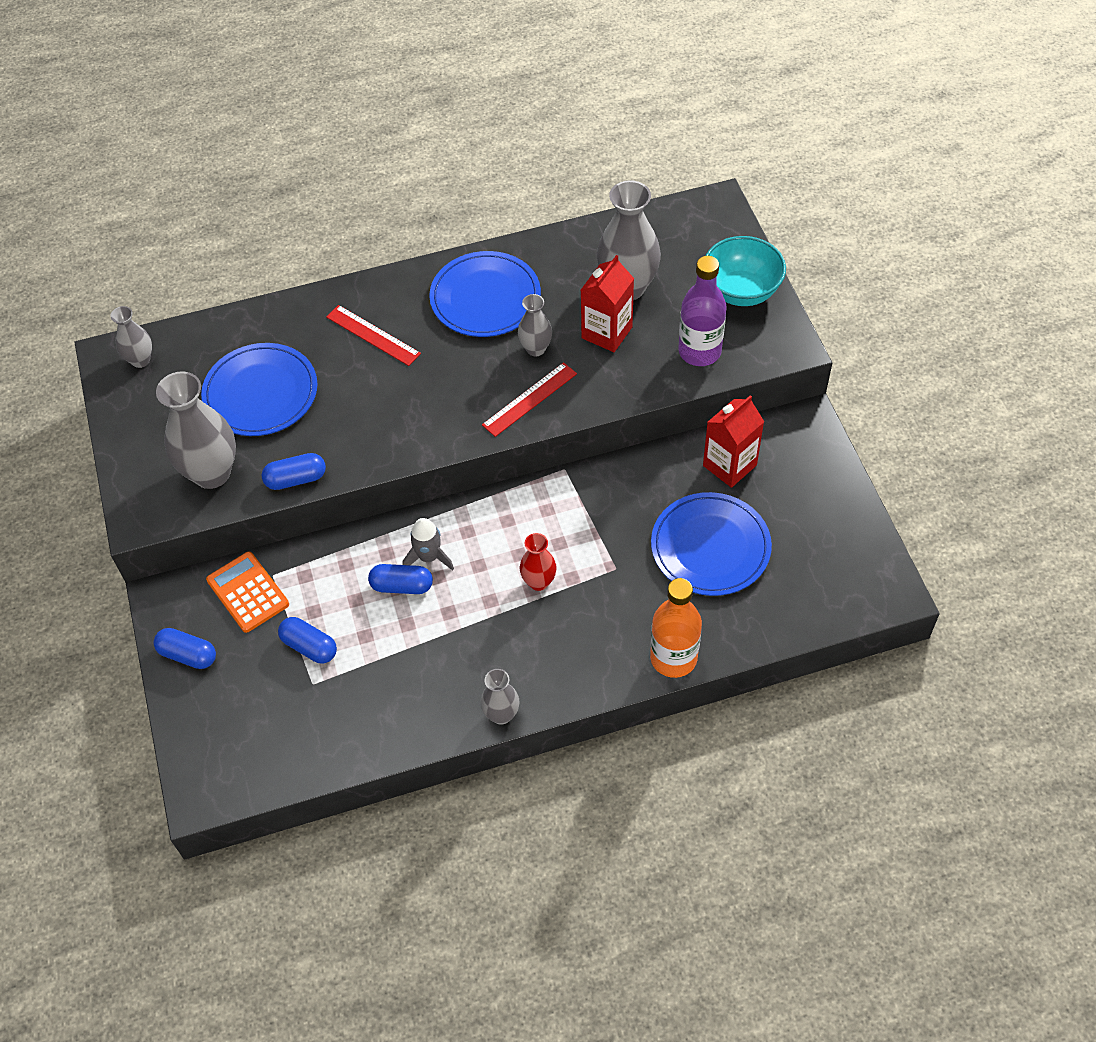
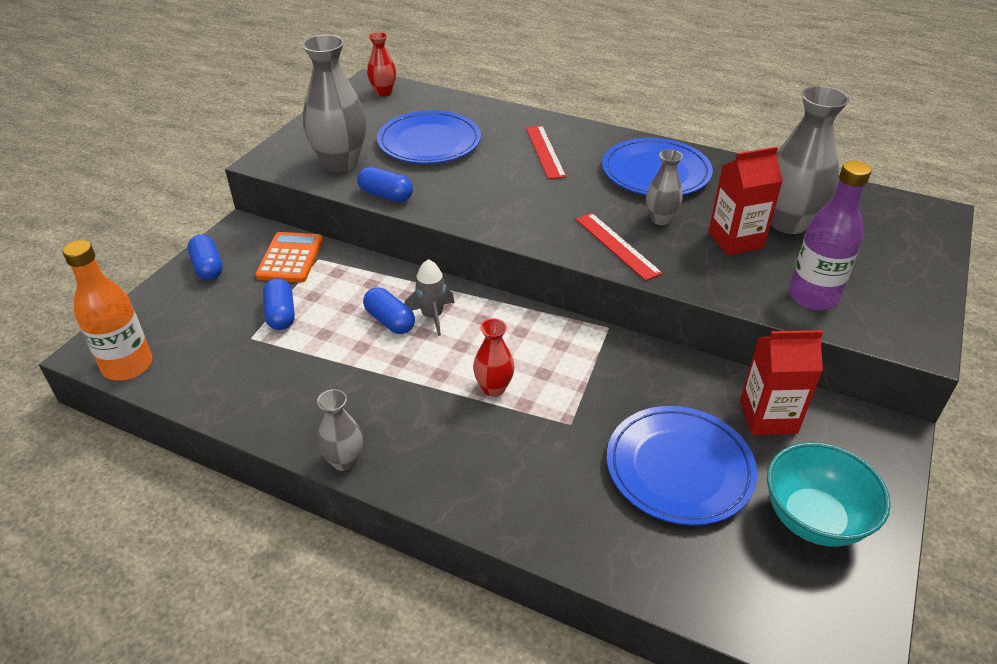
camera: 40 degrees right, 15 degrees down
grey vase [110,306,152,368] -> red vase [367,32,396,97]
red ruler [482,362,577,437] -> red ruler turned 60 degrees clockwise [575,213,663,281]
orange bottle [650,578,702,678] -> orange bottle moved to [62,240,152,381]
turquoise bowl [705,236,786,306] -> turquoise bowl moved to [767,442,891,547]

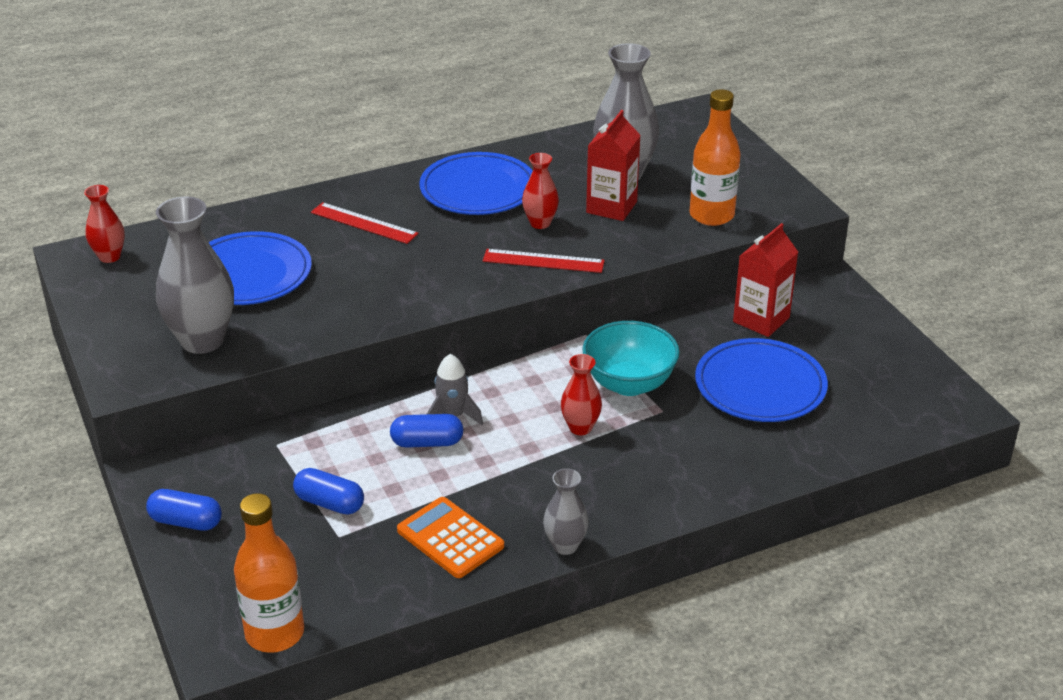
camera: 50 degrees left, 5 degrees down
orange calculator [255,232,323,283] -> orange calculator moved to [397,497,504,578]
blue capsule [357,167,413,202] -> none
grey vase [646,149,683,225] -> red vase [522,153,559,229]
turquoise bowl [767,442,891,547] -> turquoise bowl moved to [582,321,680,396]
purple bottle [789,160,872,310] -> orange bottle [690,89,740,226]

